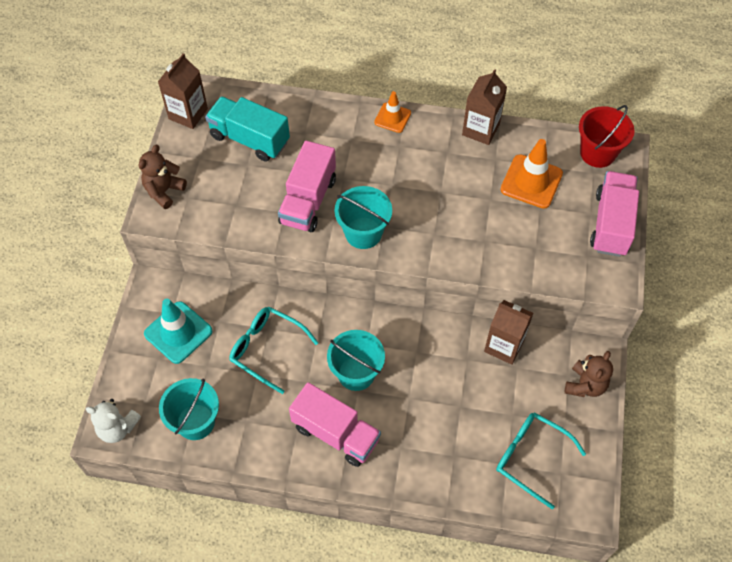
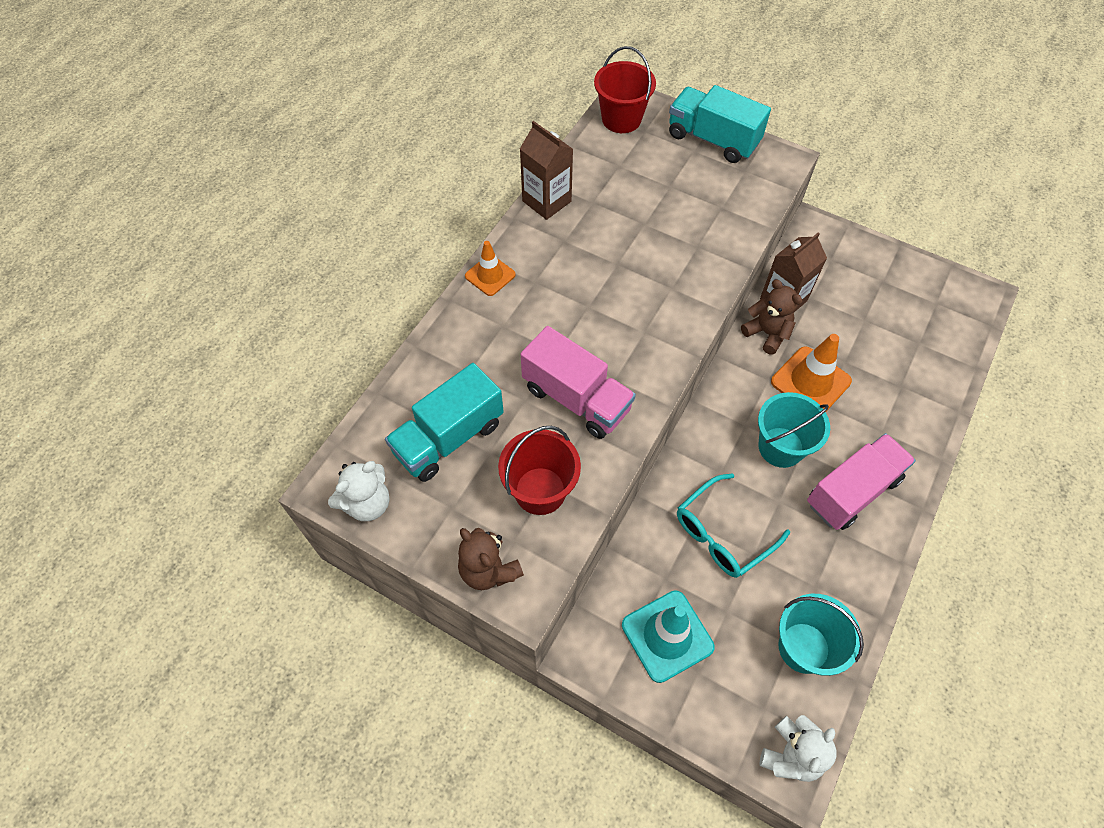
camera: 70 degrees left, 0 degrees up
brown carton [158,53,208,129] -> white teddy bear [328,461,390,521]
turquoise bucket [334,186,392,249] -> none
turquoise glasses [496,412,586,509] -> none
orange traffic cone [501,139,563,209] -> orange traffic cone moved to [771,334,852,411]
brown teddy bear [565,351,613,397] -> brown teddy bear moved to [741,279,802,355]
pink truck [590,171,639,257] -> turquoise truck [669,85,771,163]
none -> red bucket [498,426,581,515]

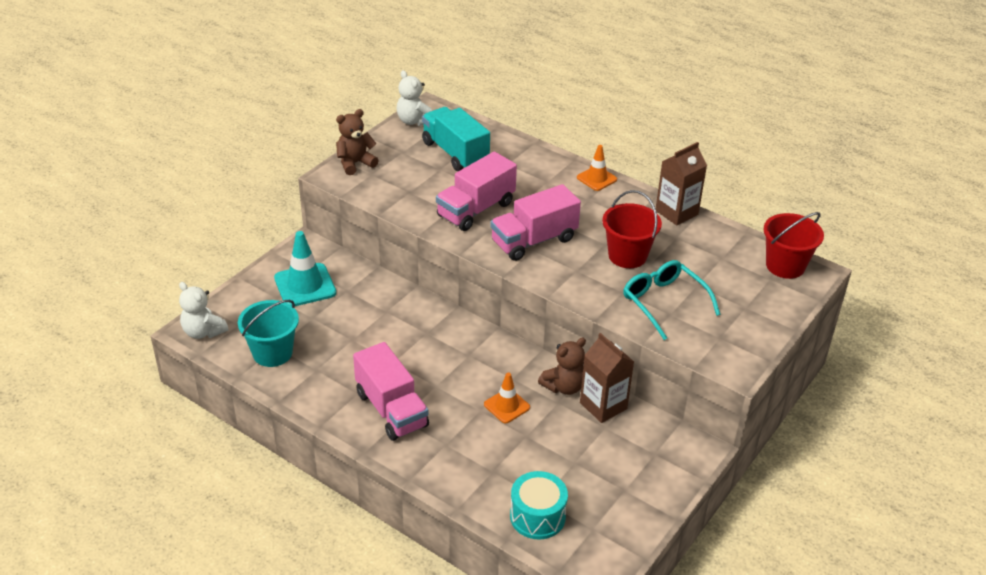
camera: 95 degrees right, 20 degrees down
red bucket [498,426,581,515] -> red bucket moved to [602,190,662,268]
turquoise truck [669,85,771,163] -> none
turquoise glasses [677,473,790,578] -> turquoise glasses moved to [623,260,720,340]
turquoise bucket [758,392,830,468] -> none
orange traffic cone [771,334,852,411] -> orange traffic cone [484,373,530,423], size x0.61
none -> pink truck [490,184,581,261]
none -> turquoise drum [510,471,568,539]

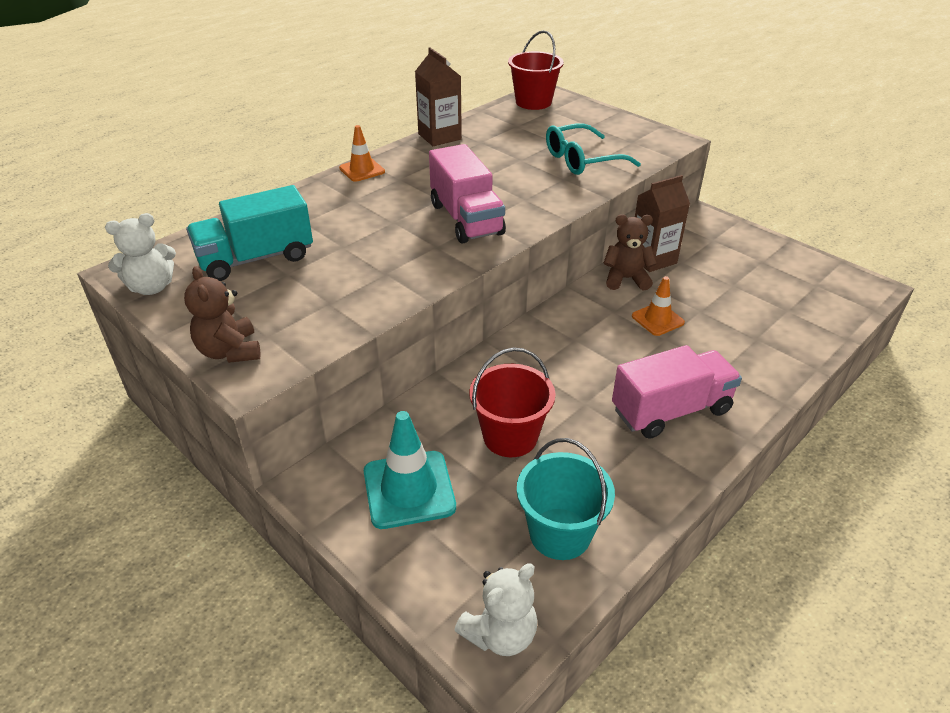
camera: 80 degrees left, 0 degrees up
pink truck [436,152,517,231] -> none
turquoise drum [510,471,568,539] -> none
brown teddy bear [538,338,586,395] -> brown teddy bear turned 60 degrees counterclockwise [603,214,657,291]
red bucket [602,190,662,268] -> red bucket moved to [469,347,555,457]

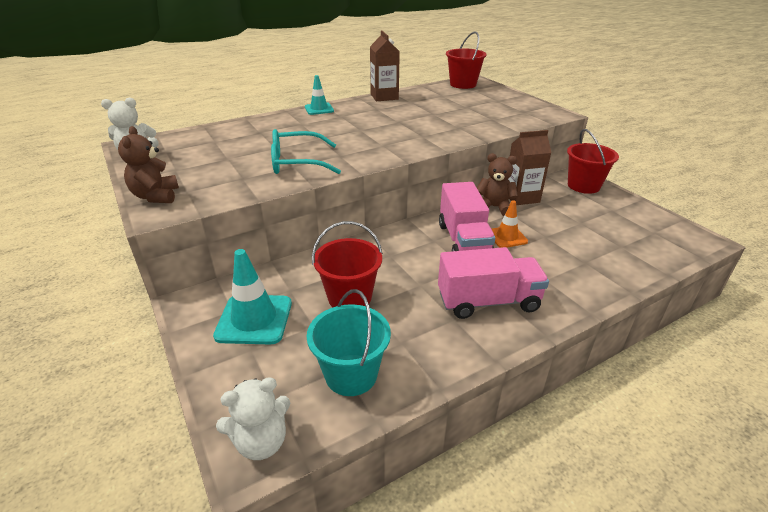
camera: 15 degrees right, 5 degrees down
turquoise truck [186,185,313,281] -> none
orange traffic cone [339,125,385,182] -> turquoise traffic cone [305,75,334,115]
pink truck [429,144,506,243] -> pink truck moved to [439,182,495,251]
turquoise glasses [546,123,641,175] -> turquoise glasses moved to [271,129,341,174]
none -> red bucket [567,129,619,194]

